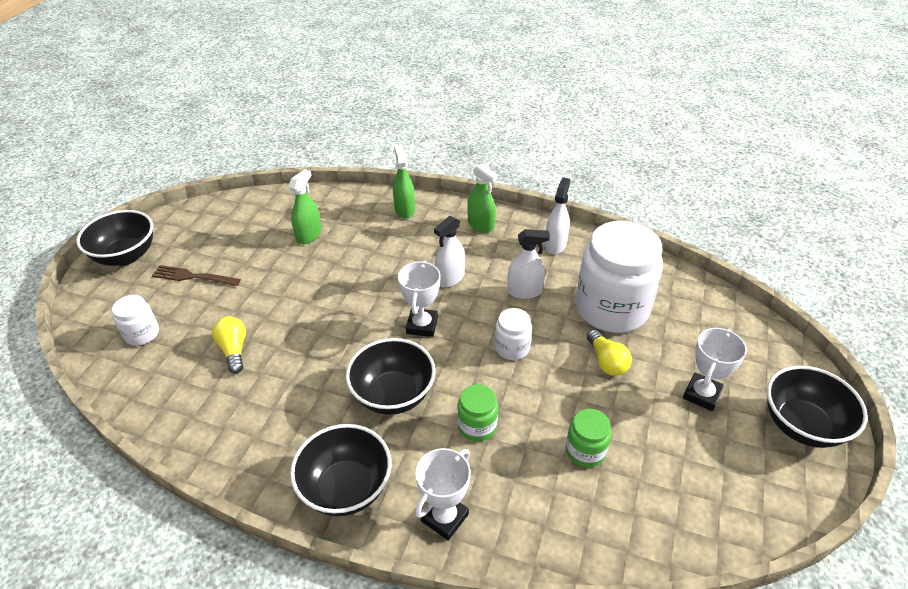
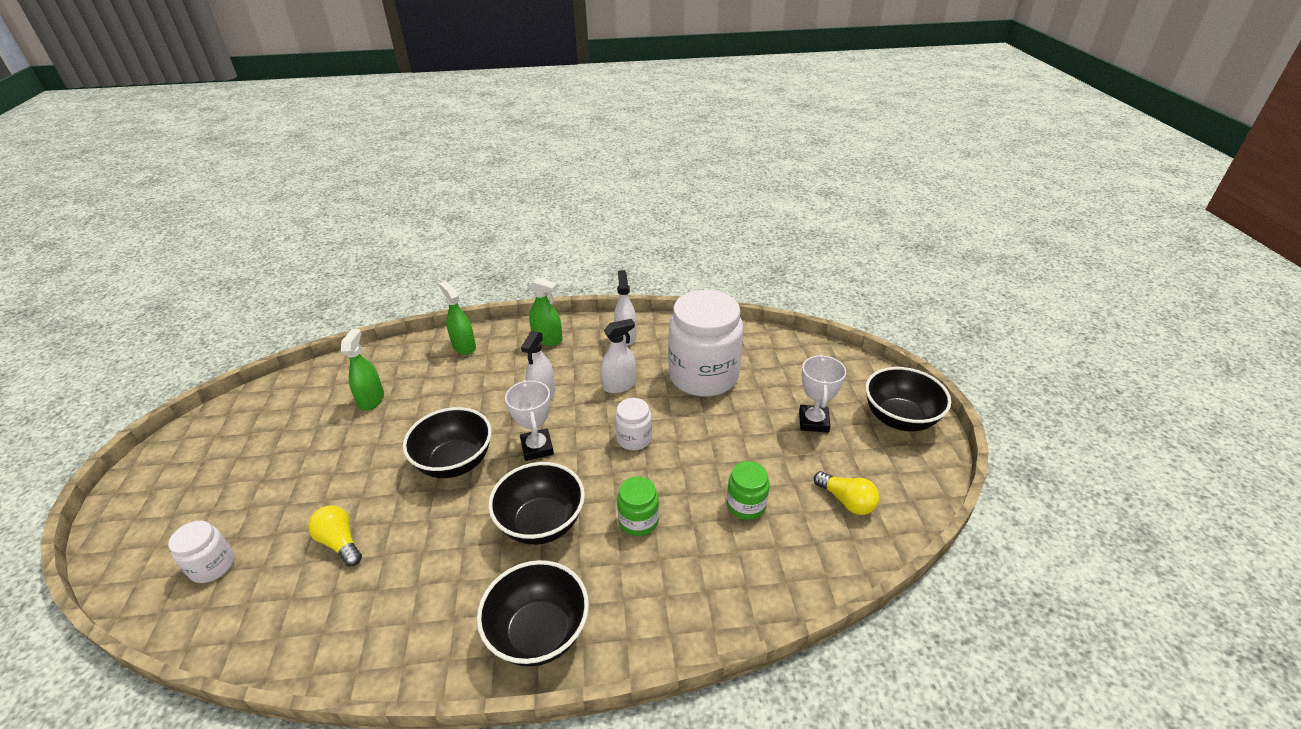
camera: 25 degrees left, 5 degrees down
black bowl [76,210,153,266] -> black bowl moved to [403,407,492,478]
brown fork [152,265,241,286] -> none
white trophy [415,448,471,540] -> none
yellow light bulb [587,329,632,376] -> yellow light bulb moved to [814,471,880,515]

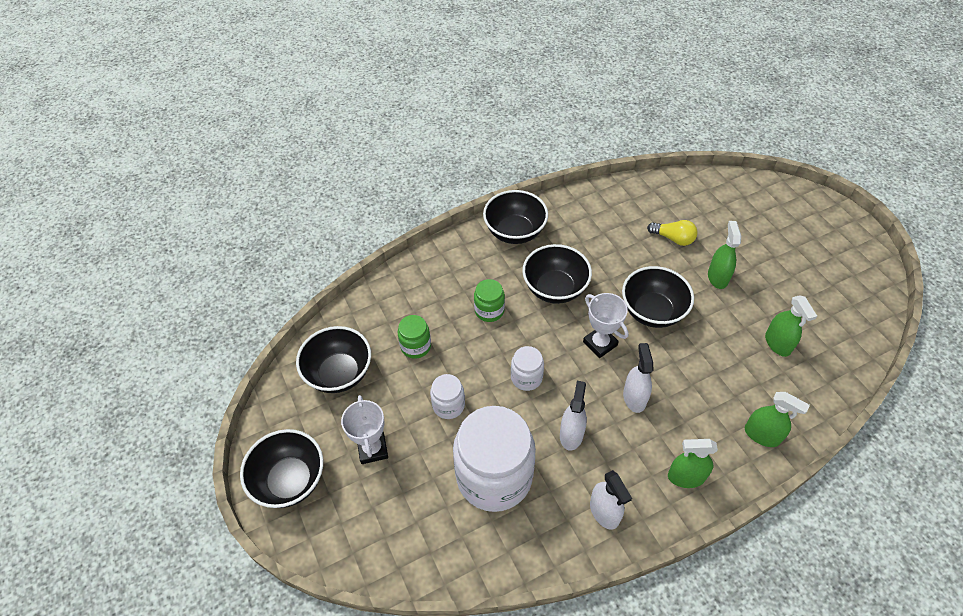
camera: 160 degrees right, 15 degrees up
white jar [168,521,235,583] -> white jar moved to [430,374,465,419]
white spray bottle [601,319,636,393] -> white spray bottle turned 150 degrees clockwise [560,381,587,451]
yellow light bulb [814,471,880,515] -> black bowl [296,326,371,393]
none -> green spray bottle [708,221,741,289]

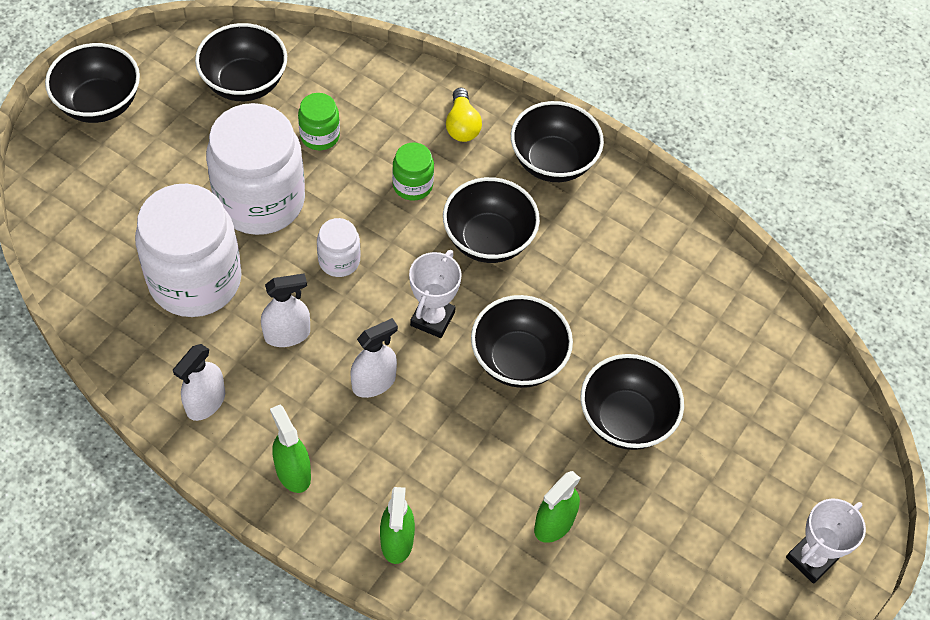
camera: 55 degrees right, 5 degrees up
white trophy [341,395,388,464] -> white trophy moved to [786,499,866,584]
white jar [430,374,465,419] -> white jar [206,103,305,235], size x2.19
yellow light bulb [647,220,698,246] -> yellow light bulb moved to [446,87,482,142]
green spray bottle [708,221,741,289] -> black bowl [581,354,684,450]

